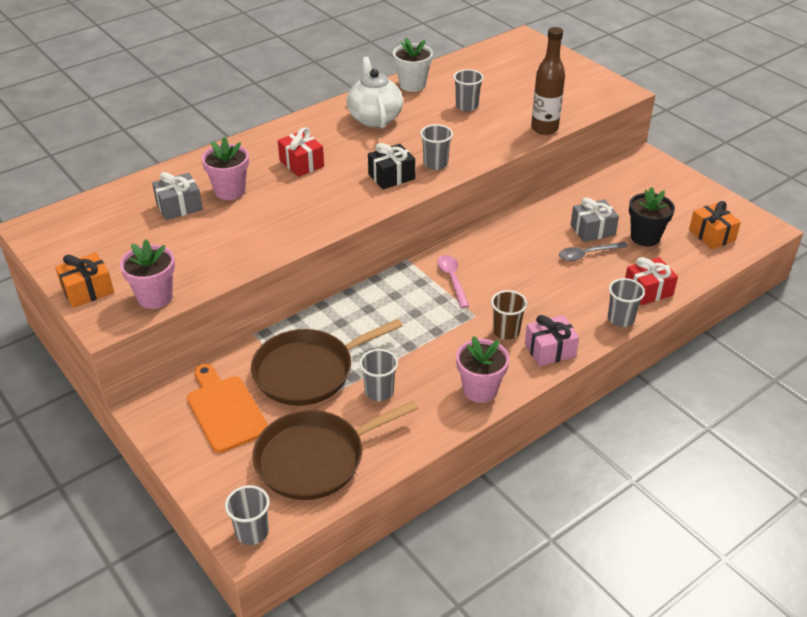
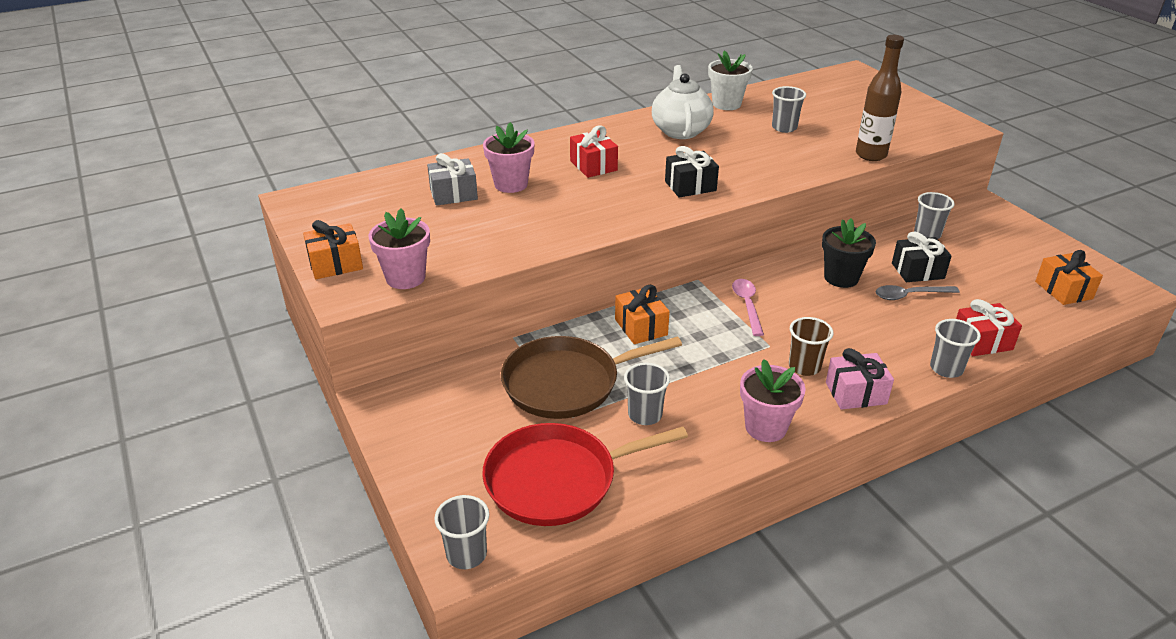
camera: 10 degrees right, 5 degrees down
orange cutting board [187,364,268,453] -> none
brown pan [252,400,419,500] -> red pan [482,423,688,526]
grey cup [420,124,453,170] -> grey cup moved to [914,192,955,239]
grey gift [570,197,619,242] -> black gift [892,231,952,282]
black flower pot [629,187,675,246] -> black flower pot moved to [822,218,876,288]
none -> orange gift [615,285,670,344]

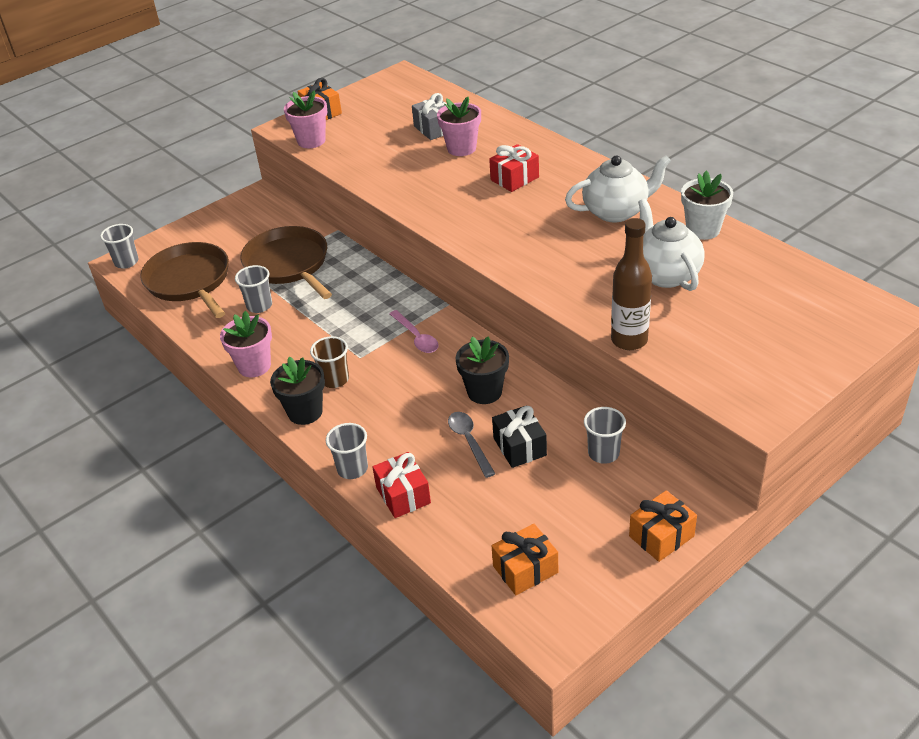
camera: 80 degrees right, 5 degrees up
red pan [482,423,688,526] -> brown pan [140,242,229,318]
orange gift [615,285,670,344] -> orange gift moved to [629,490,697,562]
black gift [665,146,719,197] -> none
pink spoon [732,279,764,336] -> pink spoon turned 75 degrees clockwise [390,310,439,353]
grey cup [772,86,806,133] -> white teapot [638,199,705,291]
pink gift [826,348,894,410] -> black flower pot [270,357,325,425]

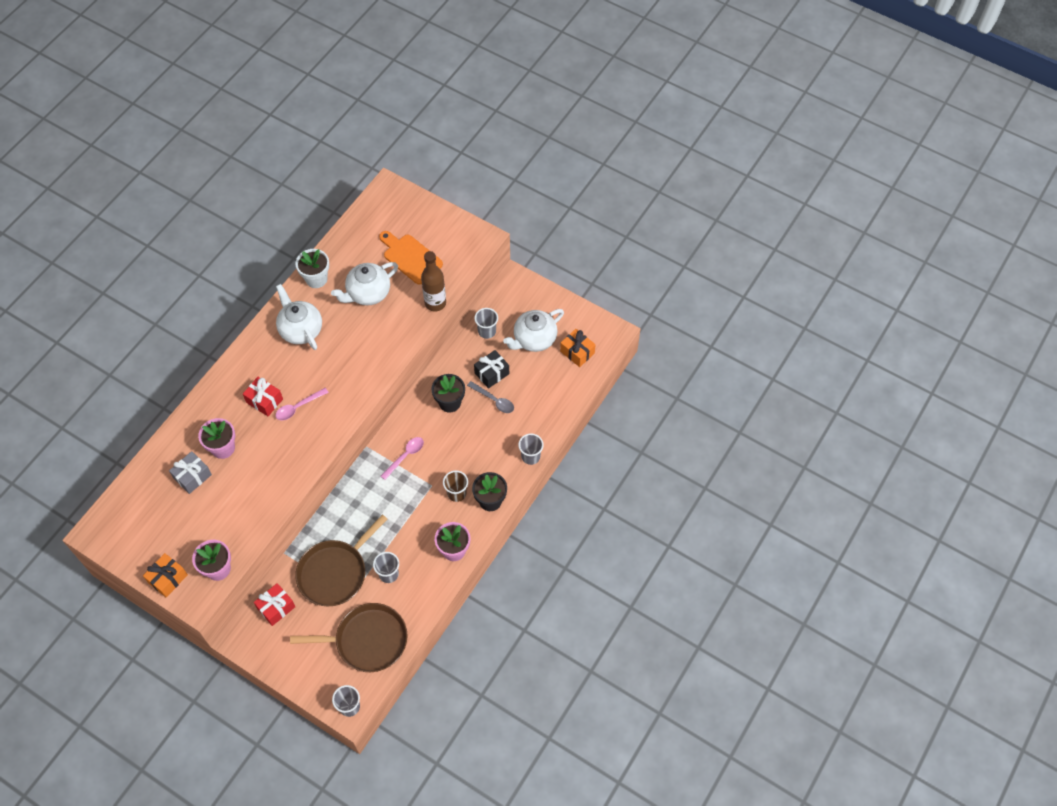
camera: 110 degrees left, 20 degrees up
brown pan [140,242,229,318] -> brown pan turned 135 degrees counterclockwise [290,603,408,672]
red gift [372,452,431,518] -> red gift moved to [254,583,295,626]
grey spoon [448,412,495,478] -> grey spoon turned 105 degrees counterclockwise [467,381,514,413]
orange gift [629,490,697,562] -> none
none -> pink spoon [275,388,329,420]
none -> orange cutting board [379,231,443,285]
none -> white teapot [503,309,564,352]

